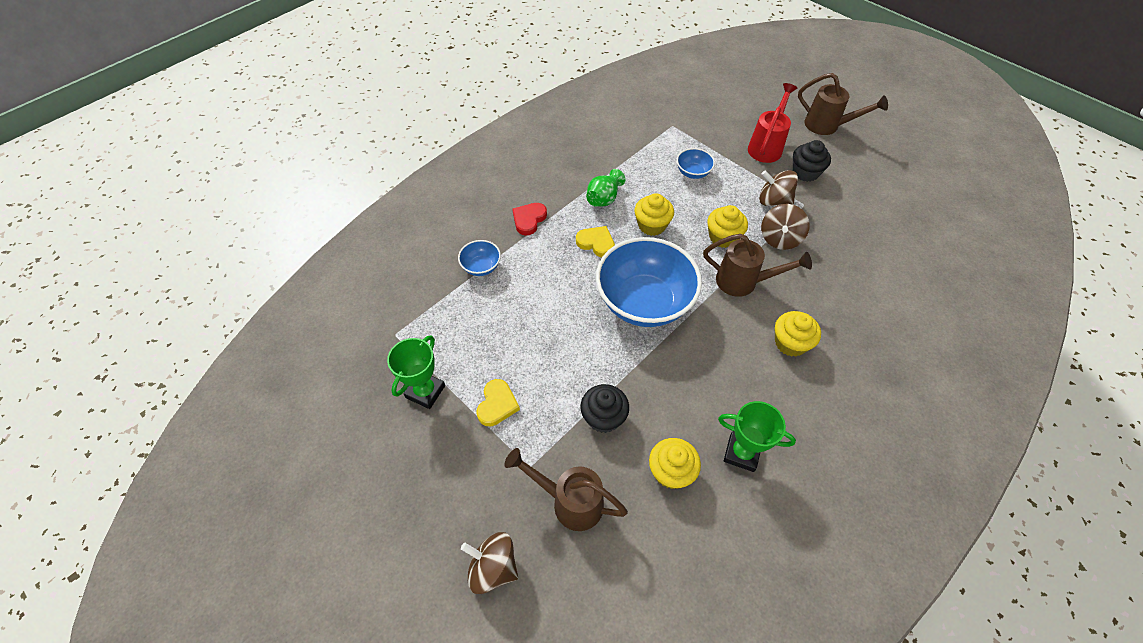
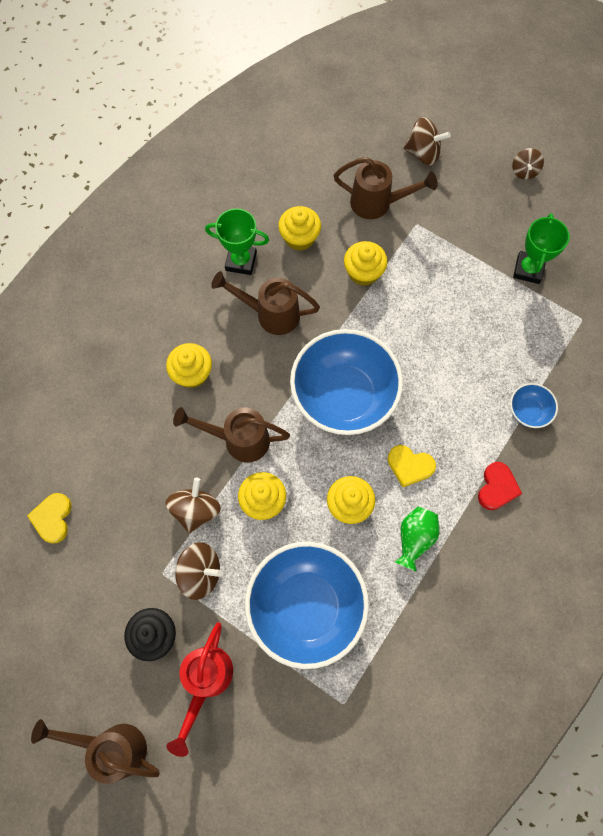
camera: 170 degrees right, 15 degrees up
yellow heart [476,379,520,426] -> yellow heart moved to [27,493,72,544]
black cupcake [580,384,629,433] -> yellow cupcake [344,241,387,286]
blue bowl [677,148,715,179] -> blue bowl [245,542,369,669], size x2.31
none -> brown watering can [211,271,320,335]
none -> brown spinning top [512,148,544,179]

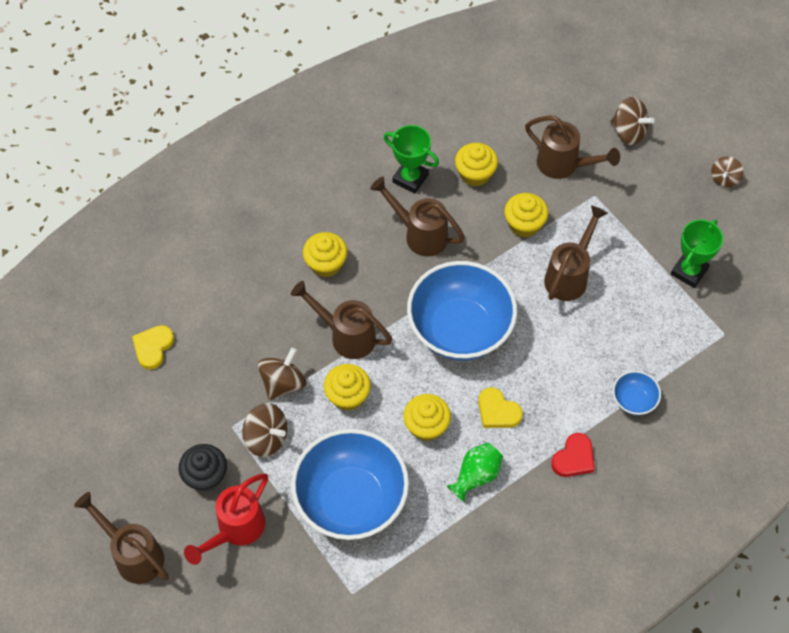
camera: 20 degrees right, 10 degrees down
none -> brown watering can [544,205,608,301]

